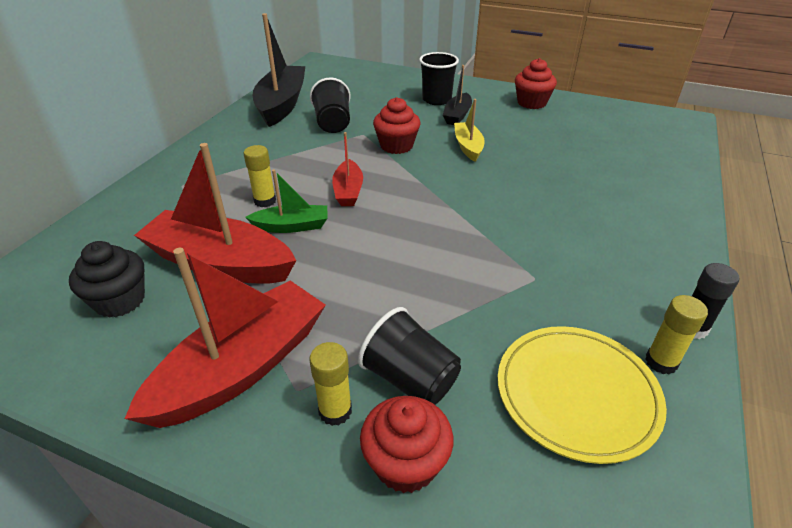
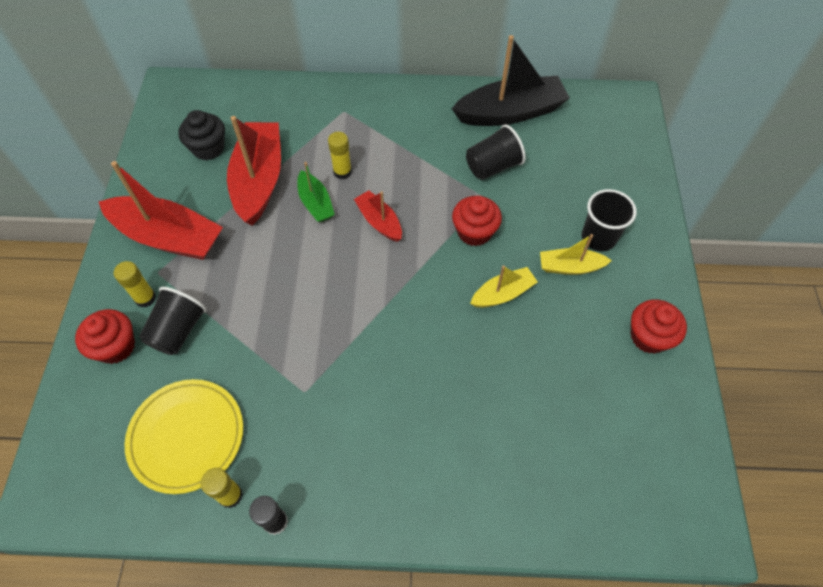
camera: 70 degrees right, 20 degrees up
red boat [332,132,363,206] -> red boat turned 75 degrees clockwise [354,190,402,242]
black boat [443,65,472,125] -> yellow boat [540,234,612,275]

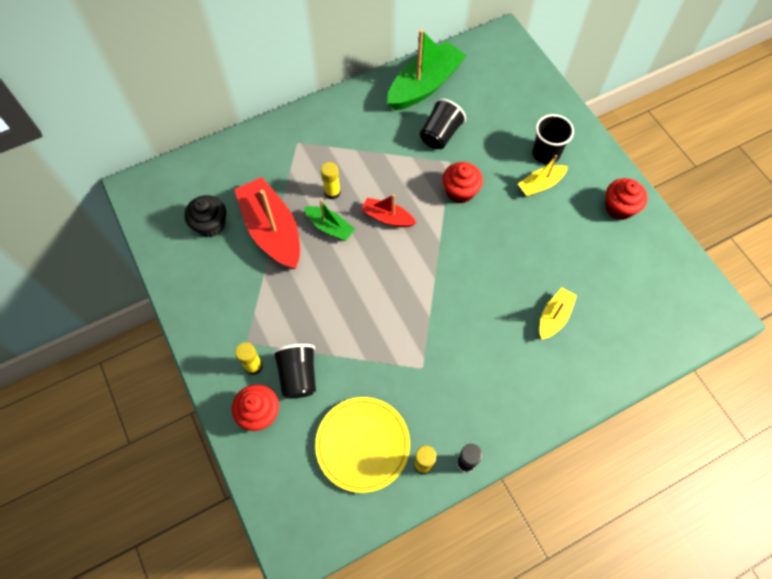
camera: 30 degrees left, 5 degrees up
red boat [99,161,223,260] -> none
black boat [452,35,570,126] -> green boat [387,29,466,110]
yellow boat [470,265,538,308] -> yellow boat moved to [540,288,577,339]

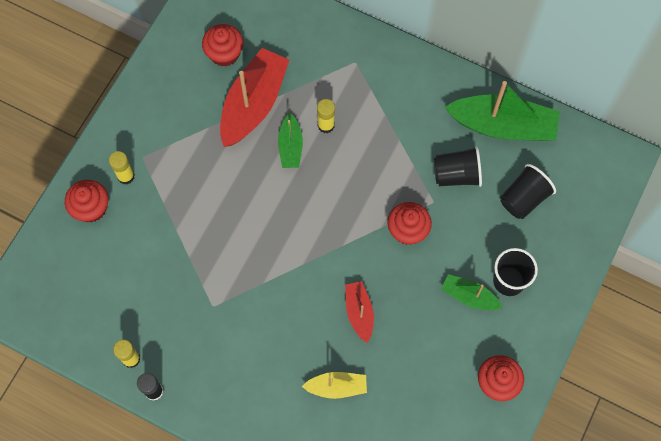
camera: 55 degrees right, 5 degrees up
black cupcake [185,195,226,237] -> red cupcake [202,24,243,67]
black cup [272,344,316,399] -> black cup moved to [500,164,556,219]
yellow plate [315,397,410,493] -> none
red boat [361,194,416,227] -> red boat moved to [345,281,374,343]
yellow boat [518,155,568,196] -> green boat [441,274,502,310]

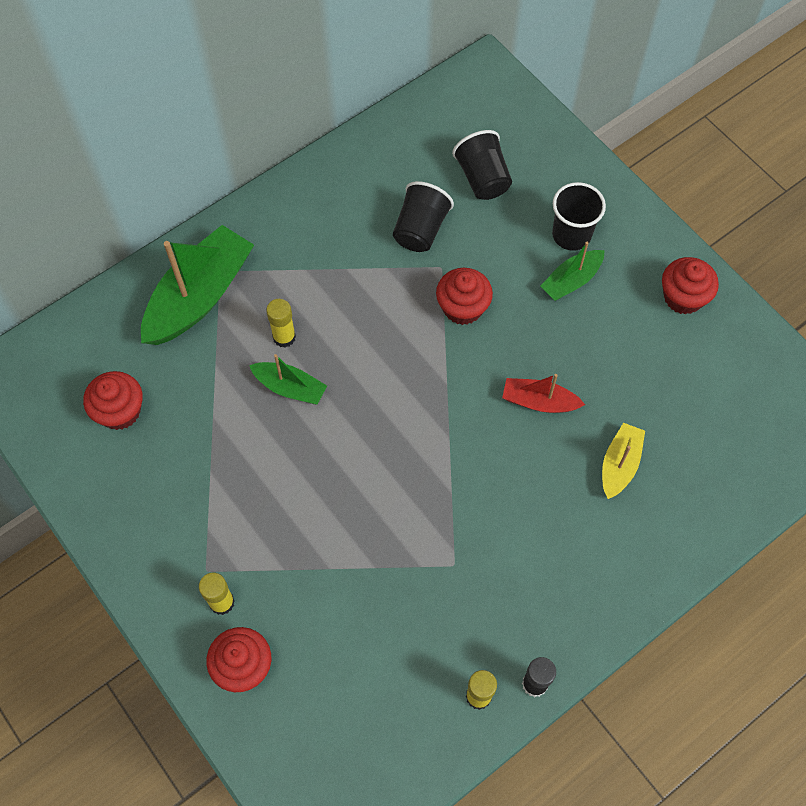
camera: 65 degrees left, 5 degrees down
red boat [220,48,289,147] -> none
green boat [444,81,560,141] -> green boat moved to [141,225,254,345]

